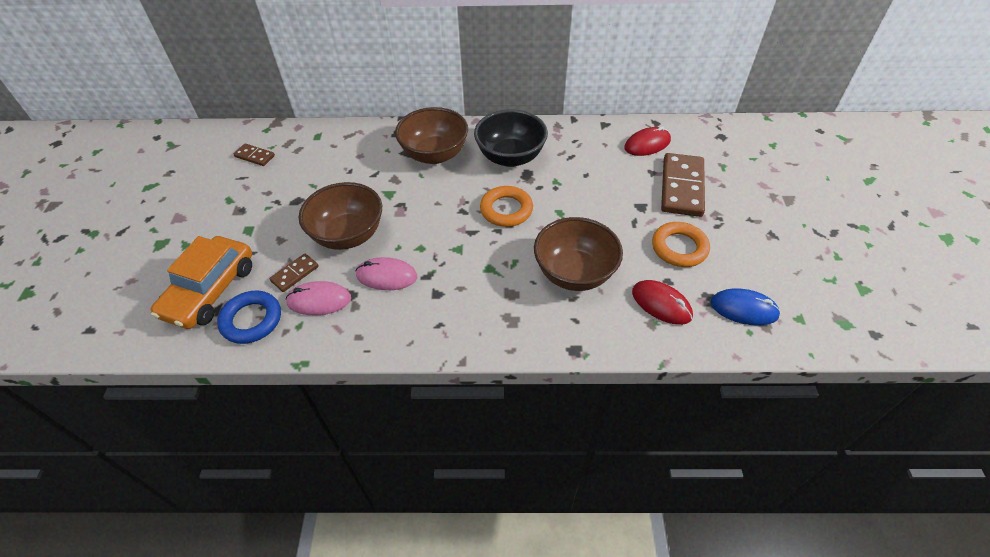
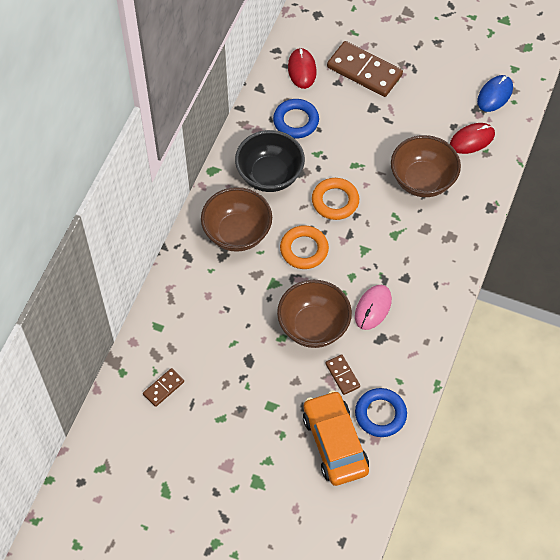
camera: 70 degrees left, 10 degrees up
orange car [151,236,252,329] -> orange car turned 150 degrees counterclockwise [303,390,369,486]
pink mouse [286,281,351,316] -> none
orange ring [652,222,710,267] -> orange ring moved to [280,225,329,269]
none -> blue ring [273,99,319,138]

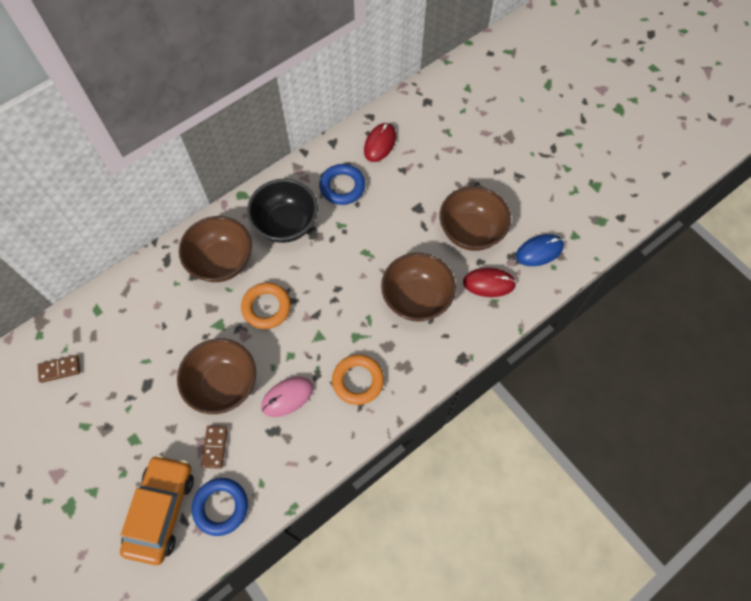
camera: 30 degrees right, 5 degrees up
orange ring [312,178,359,220] -> orange ring moved to [332,354,384,405]
brown domino [327,41,403,97] -> none
none -> brown bowl [440,186,511,251]

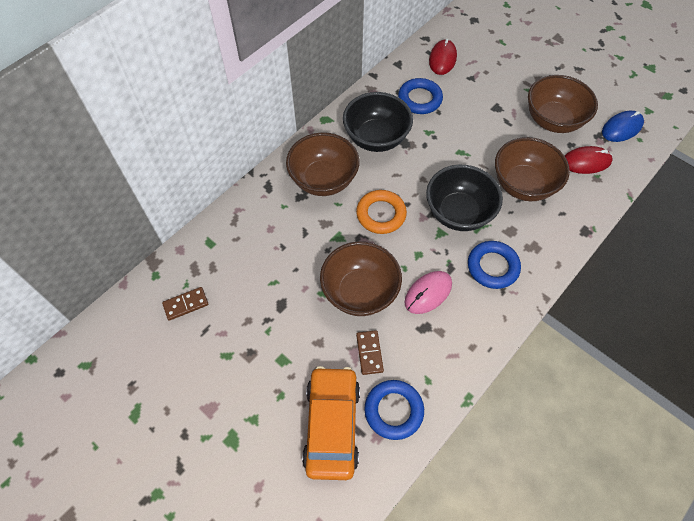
camera: 10 degrees left, 5 degrees down
orange ring [332,354,384,405] -> blue ring [468,241,521,289]
none -> black bowl [426,165,503,231]

